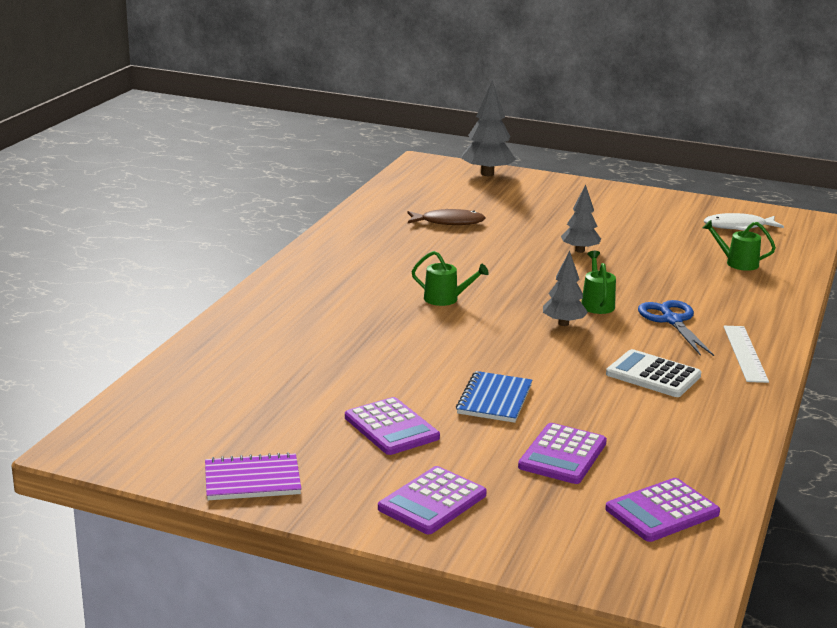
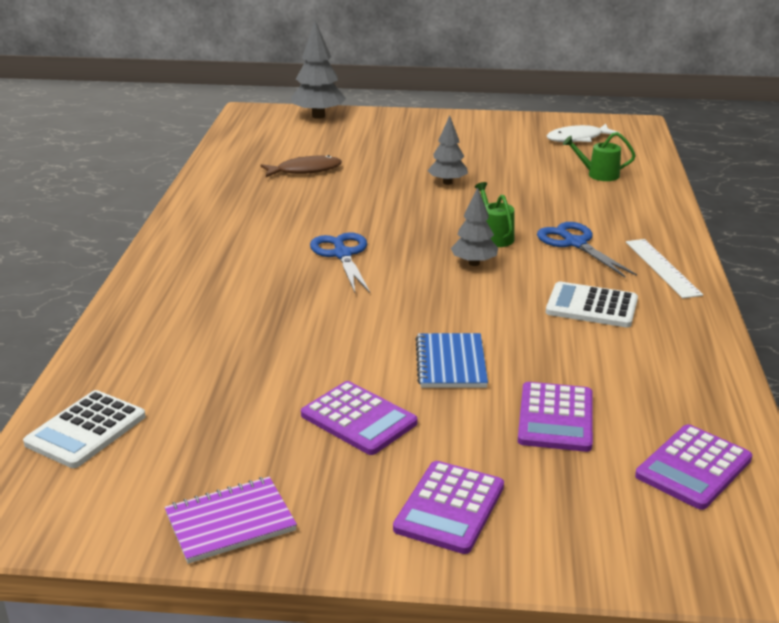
camera: 15 degrees left, 5 degrees up
green watering can [412,251,489,306] -> blue scissors [310,232,370,293]
none -> white calculator [23,390,146,468]

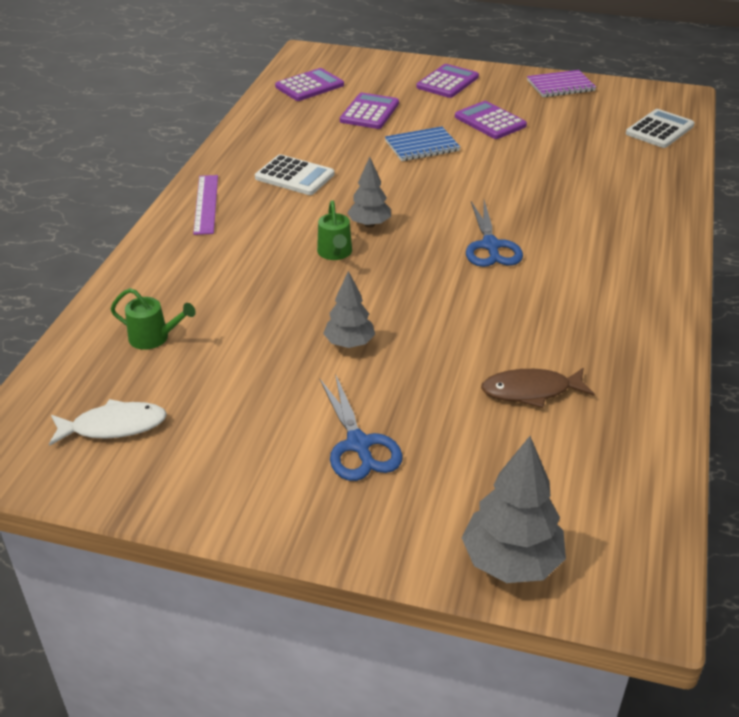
camera: 170 degrees left, 10 degrees up
blue notebook [415,333,488,388] -> blue notebook turned 60 degrees clockwise [385,126,460,161]
blue scissors [537,222,637,277] -> blue scissors moved to [320,374,403,481]
white ruler [626,239,703,299] -> purple ruler [193,175,218,235]

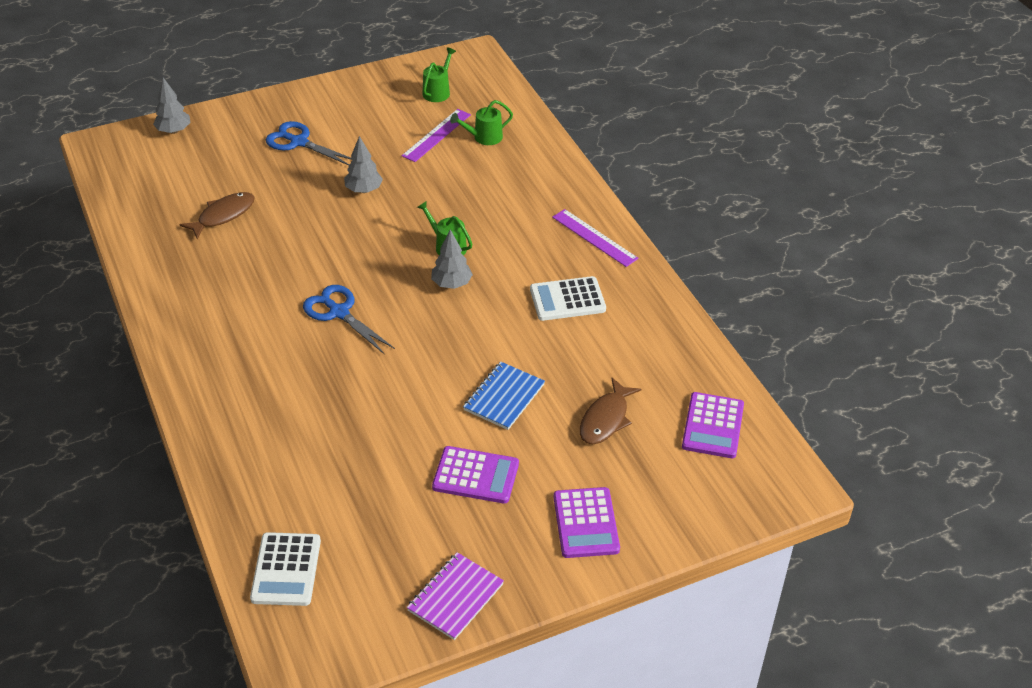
camera: 140 degrees right, 5 degrees up
white fish [49,399,167,446] -> green watering can [423,47,456,102]
purple calculator [340,93,399,129] -> brown fish [580,378,641,444]
grey tree [462,436,566,583] -> grey tree [153,78,191,134], size x0.64
none -> purple ruler [402,109,471,162]

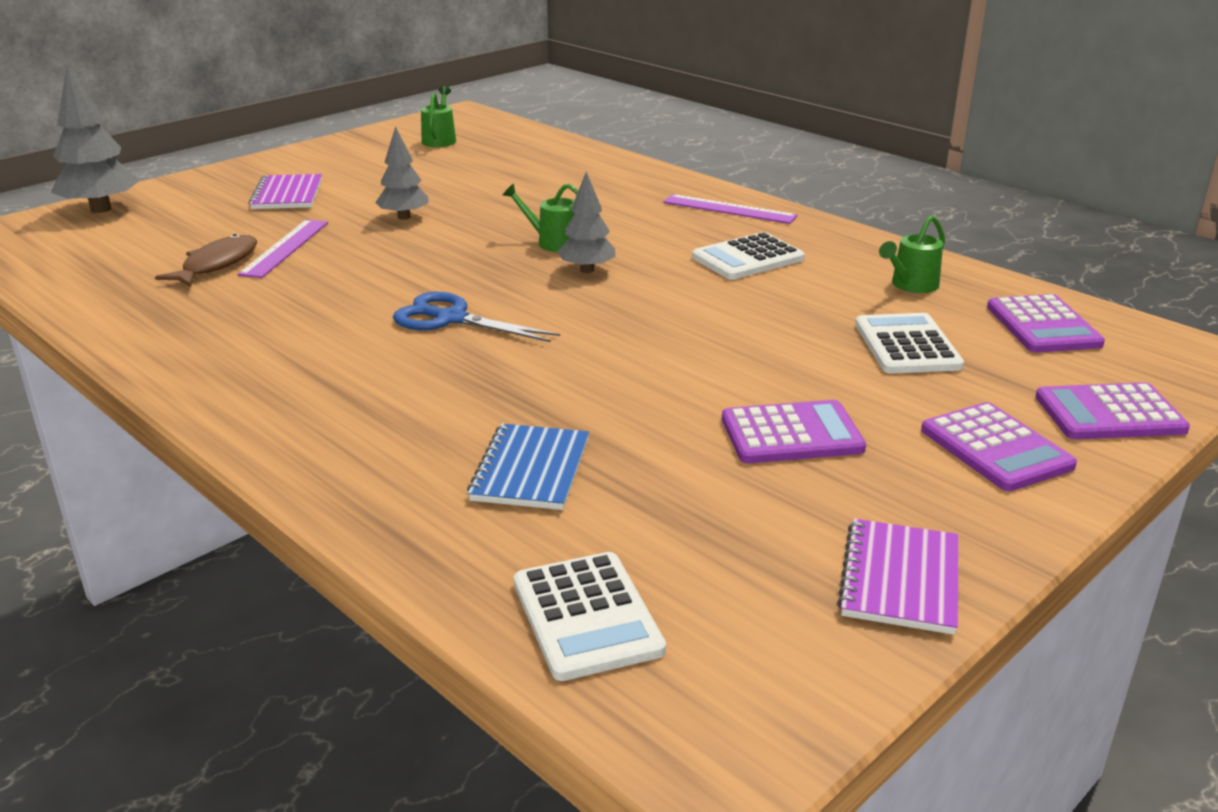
camera: 20 degrees left, 15 degrees down
grey tree [153,78,191,134] -> grey tree [51,65,140,213], size x1.57
blue scissors [266,121,352,165] -> purple notebook [249,174,322,209]
purple ruler [402,109,471,162] -> purple ruler moved to [237,220,328,278]
green watering can [450,100,513,145] -> green watering can moved to [879,215,945,293]
blue notebook [463,362,545,430] -> blue notebook moved to [467,424,589,510]
brown fish [580,378,641,444] -> white calculator [855,313,964,374]
none -> purple calculator [1035,382,1190,440]

